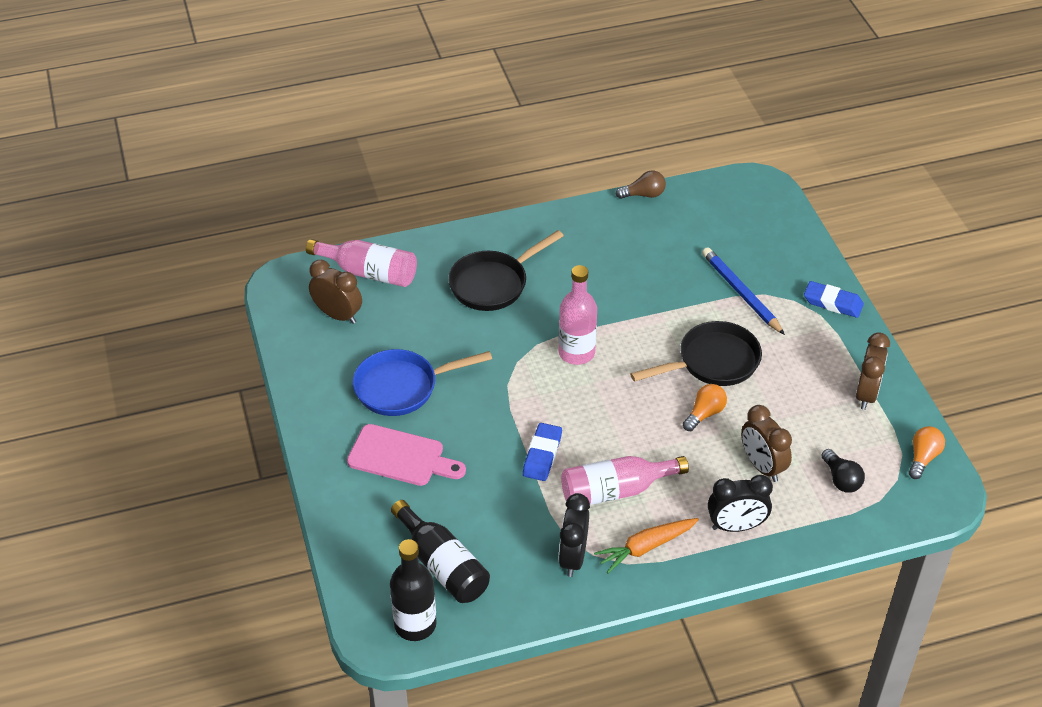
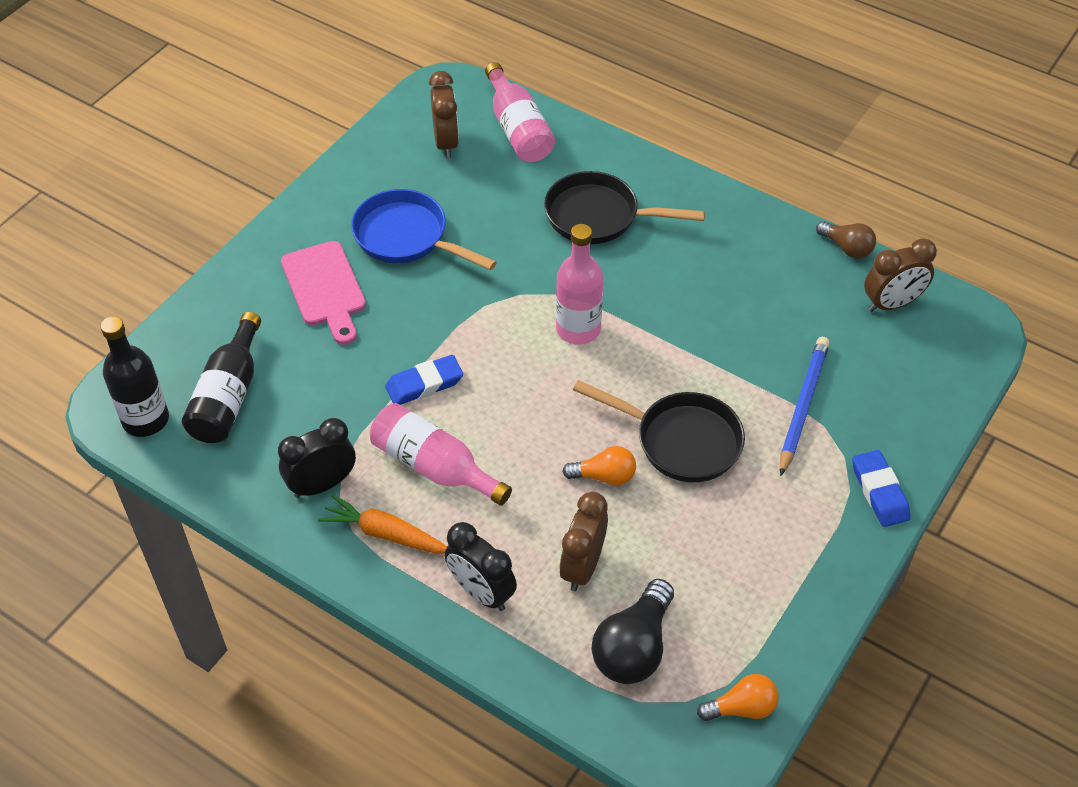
camera: 50 degrees right, 5 degrees up
black light bulb [821,449,865,493] -> black light bulb [592,579,674,684], size x1.64
brown clock [856,332,890,410] -> brown clock moved to [864,238,937,312]

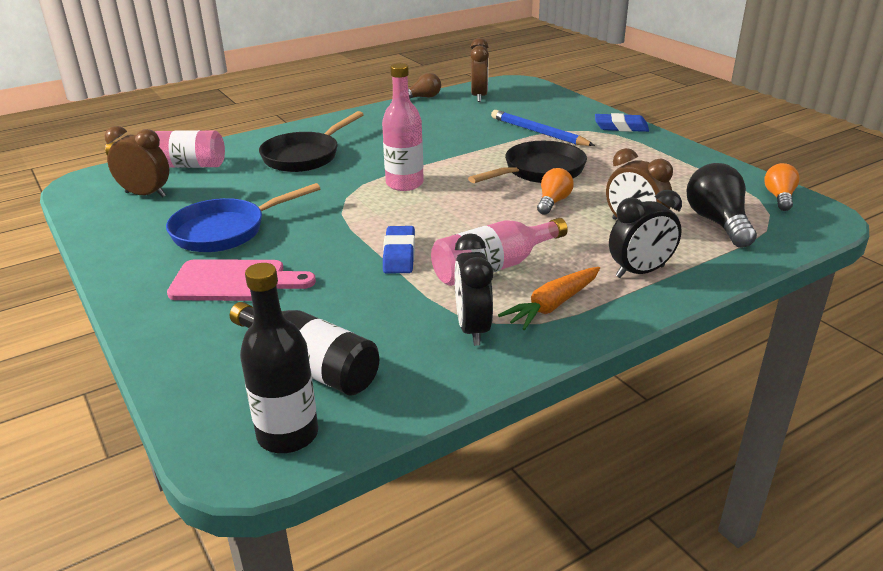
camera: 65 degrees left, 20 degrees down
black light bulb [592,579,674,684] -> black light bulb turned 150 degrees counterclockwise [687,163,757,248]

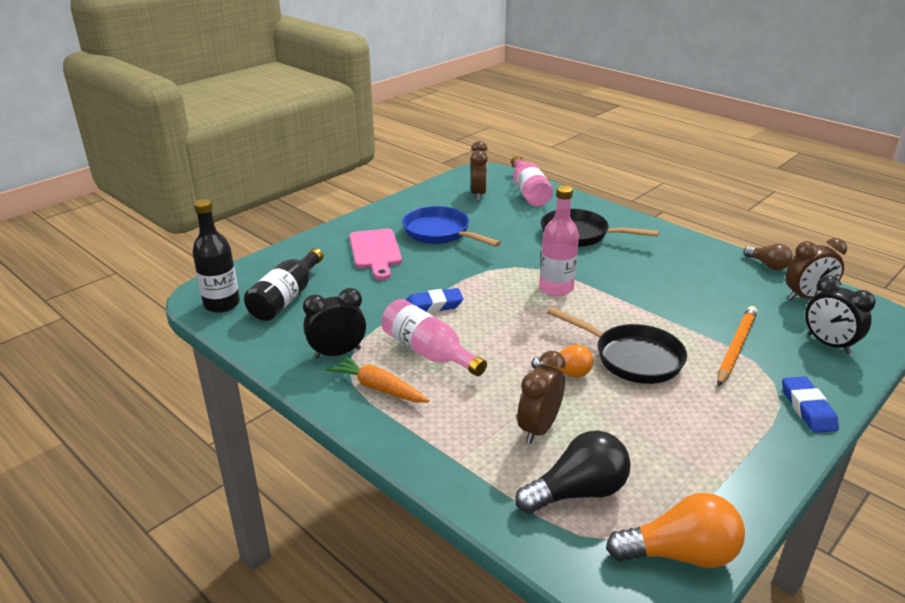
camera: 75 degrees right, 0 degrees up
blue pencil [491,110,595,146] -> orange pencil [717,306,758,386]
black clock [609,190,682,278] -> black clock moved to [805,275,876,354]
orange light bulb [764,163,800,211] -> orange light bulb [606,493,745,568], size x1.64

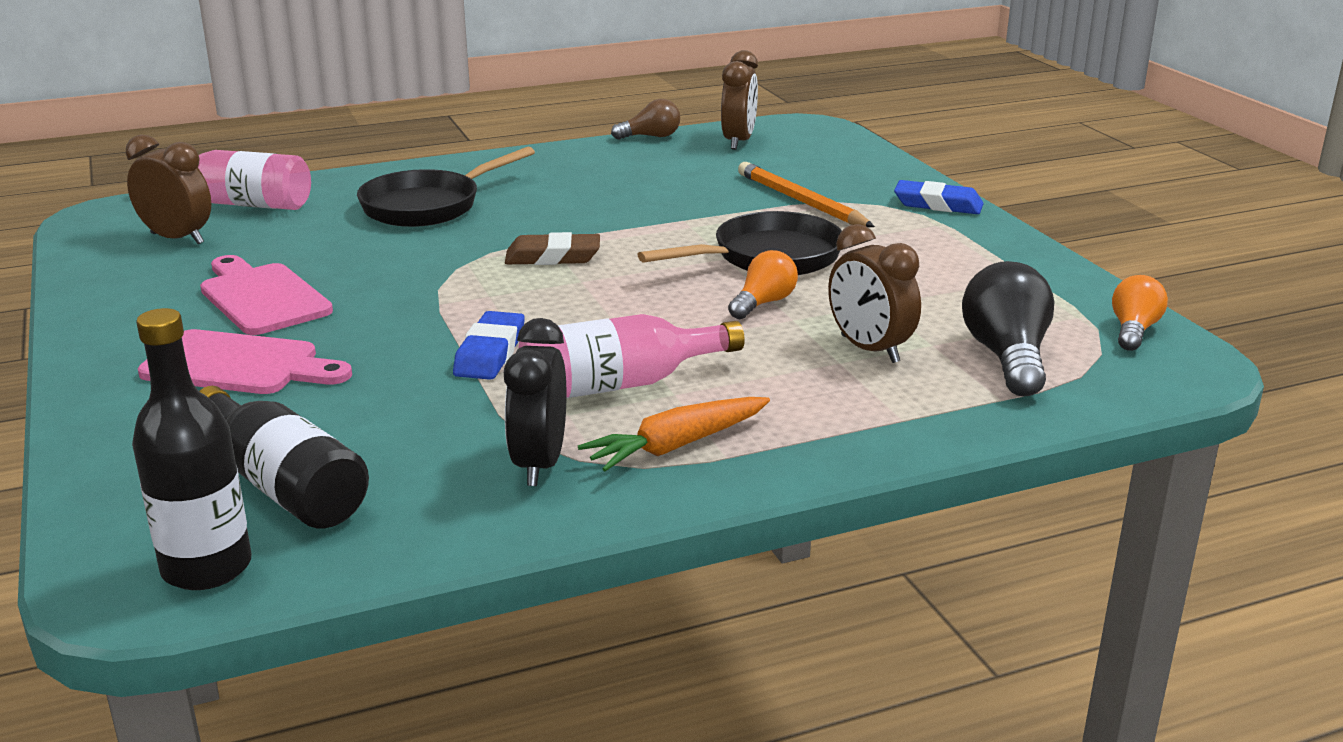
camera: 65 degrees left, 5 degrees down
blue pan [402,206,501,247] -> pink cutting board [200,255,333,335]
pink bottle [539,185,579,296] -> brown eraser [505,232,600,265]
orange light bulb [606,493,745,568] -> orange light bulb [1112,275,1168,351], size x0.61
black clock [805,275,876,354] -> none

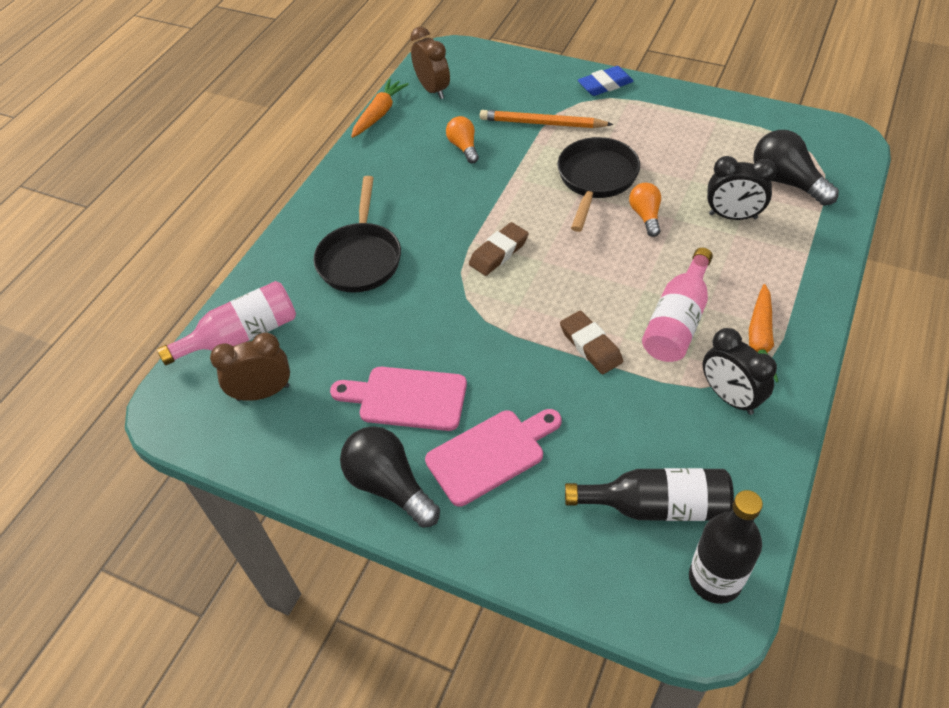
camera: 40 degrees left, 25 degrees up
blue eraser [453,311,525,380] -> brown eraser [560,311,623,374]
brown light bulb [611,99,680,140] -> orange carrot [351,79,409,138]
brown clock [828,224,921,363] -> black clock [707,156,777,220]
orange light bulb [1112,275,1168,351] -> orange light bulb moved to [446,116,479,163]
none -> black light bulb [340,426,440,528]

